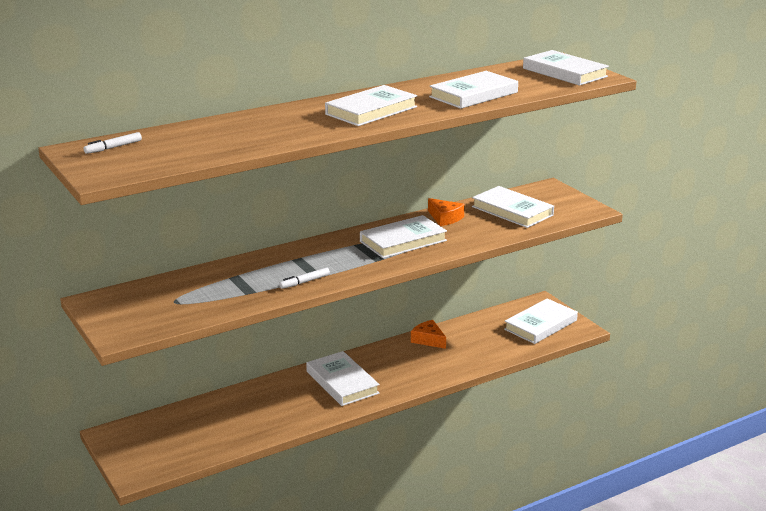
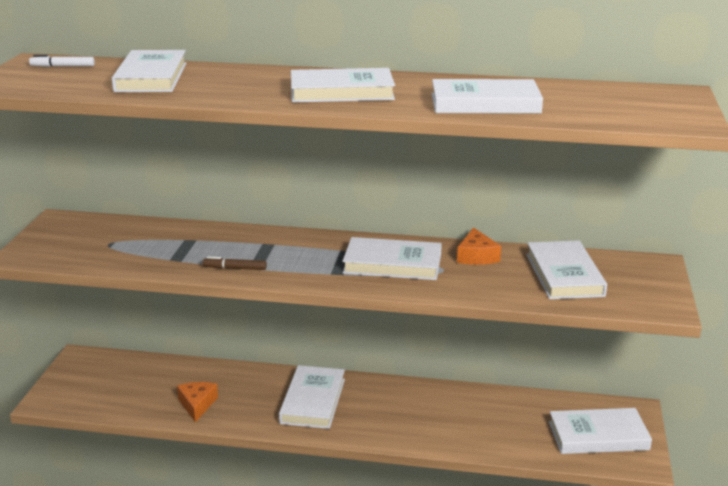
camera: 40 degrees right, 0 degrees up
white marker [279,267,330,289] -> brown marker [202,257,267,270]
orange cheese [411,320,446,349] -> orange cheese moved to [177,382,218,422]
white book [523,50,609,86] -> white book moved to [112,50,187,92]

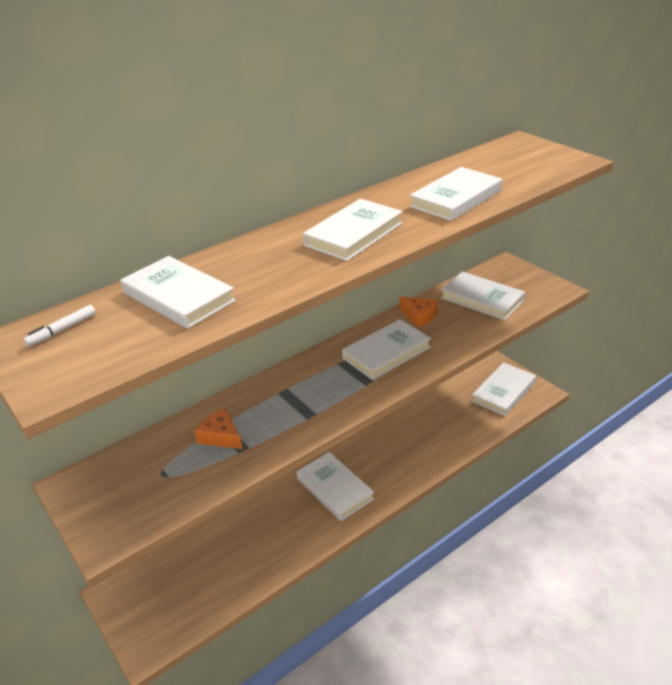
camera: 45 degrees left, 10 degrees up
orange cheese [177,382,218,422] -> orange cheese moved to [194,408,242,449]
brown marker [202,257,267,270] -> none

